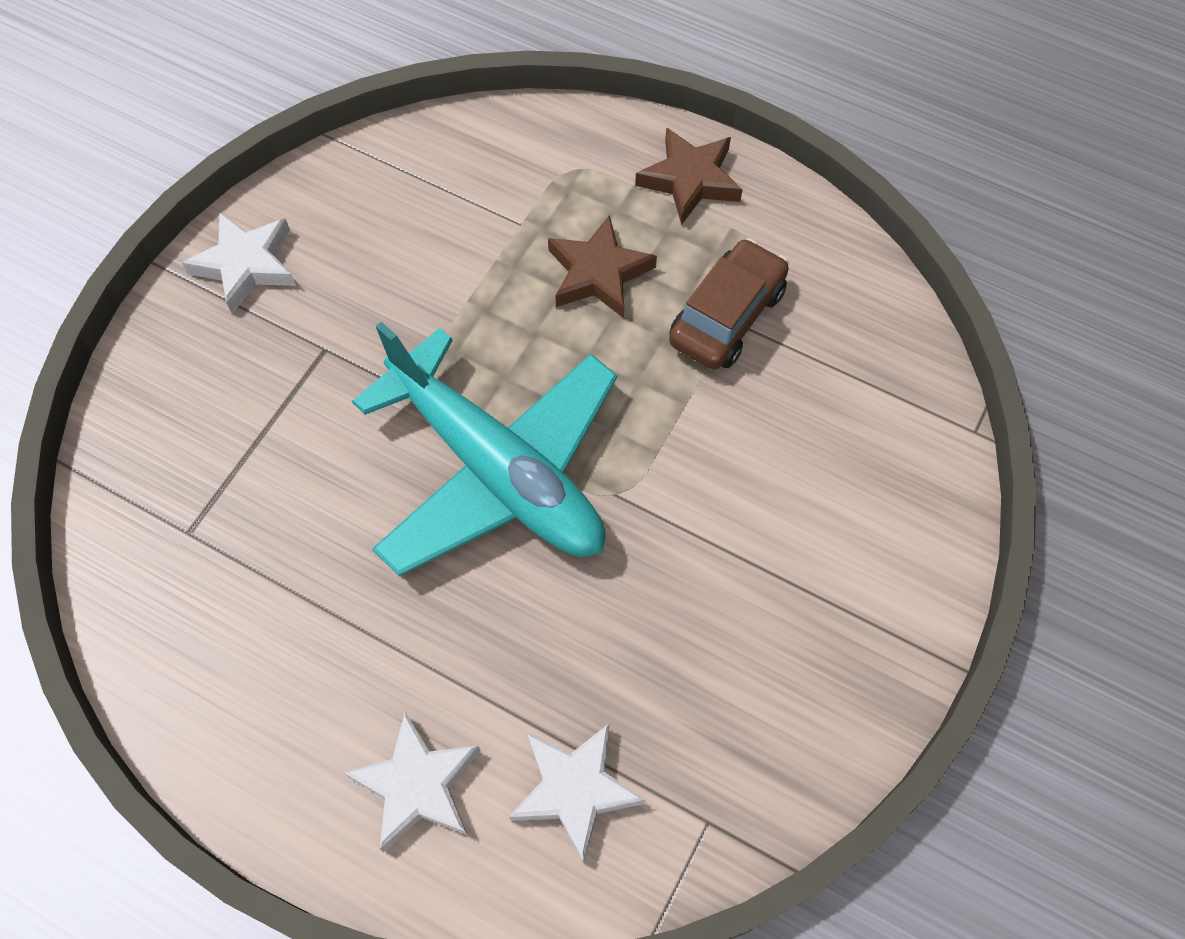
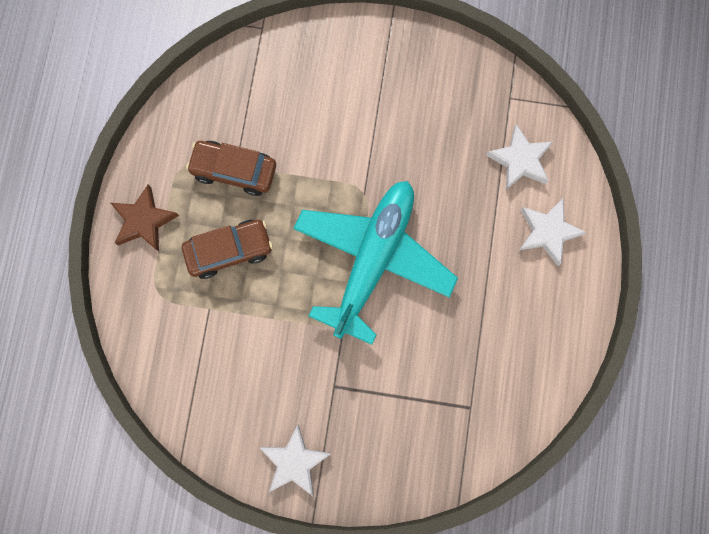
camera: 110 degrees left, 15 degrees up
brown star [548,215,657,318] -> brown car [182,220,273,279]

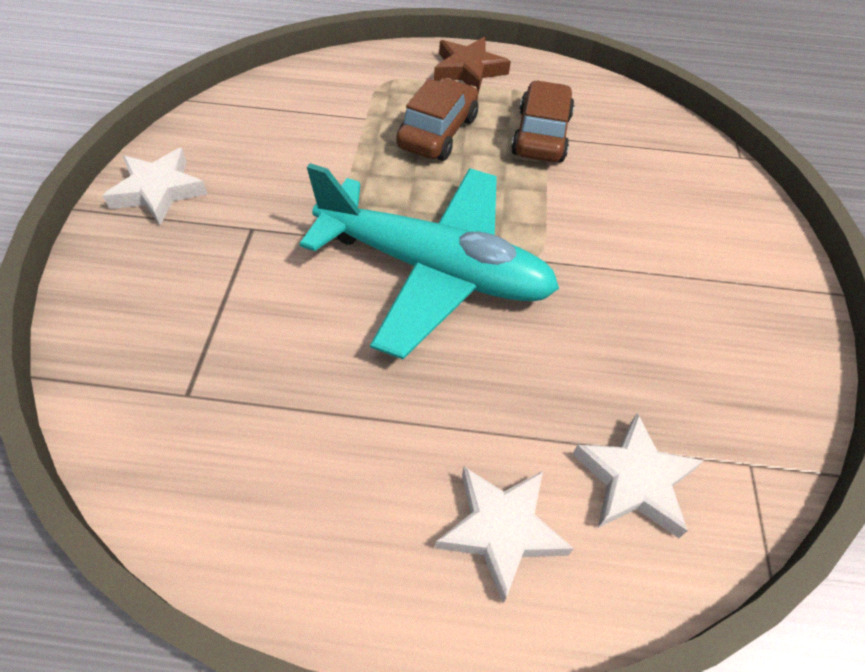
camera: 85 degrees right, 25 degrees down
brown car [182,220,273,279] -> brown car turned 135 degrees counterclockwise [396,78,478,161]

